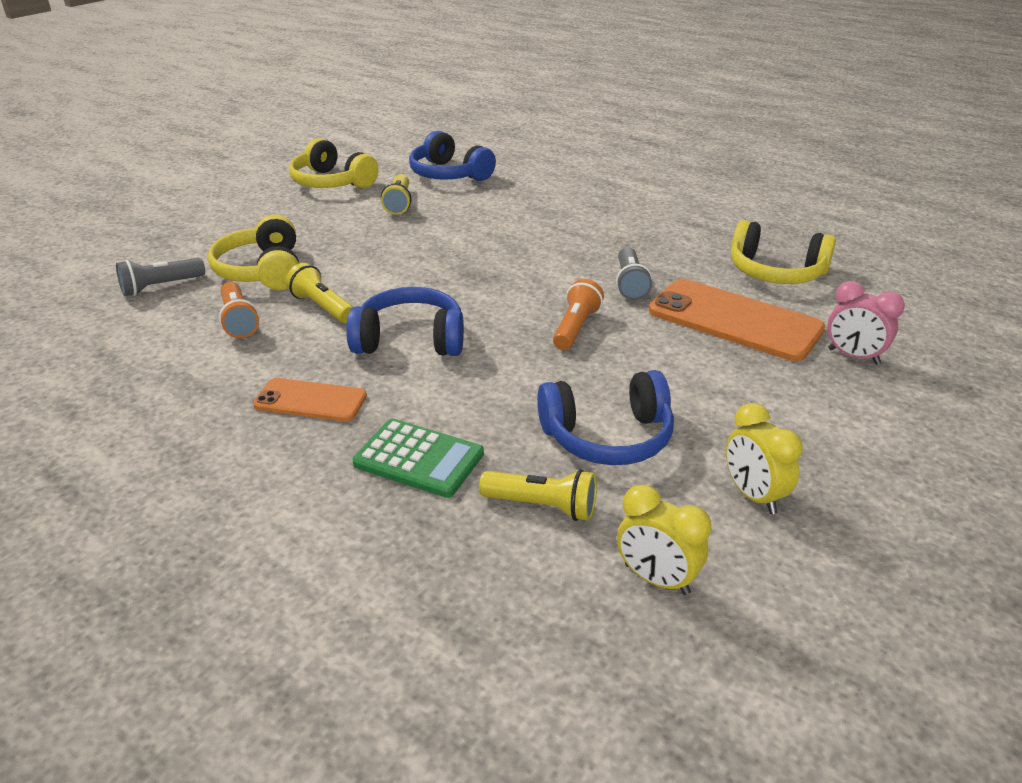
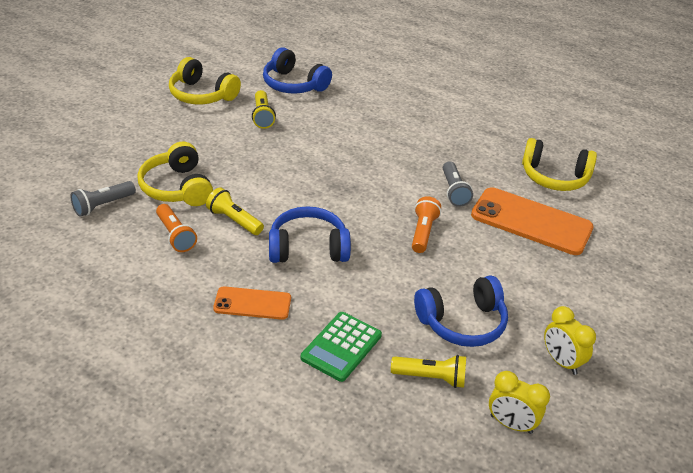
camera: 10 degrees left, 5 degrees up
green calculator [353,419,484,498] -> green calculator turned 105 degrees clockwise [301,312,382,382]
pink clock [827,281,905,365] -> none

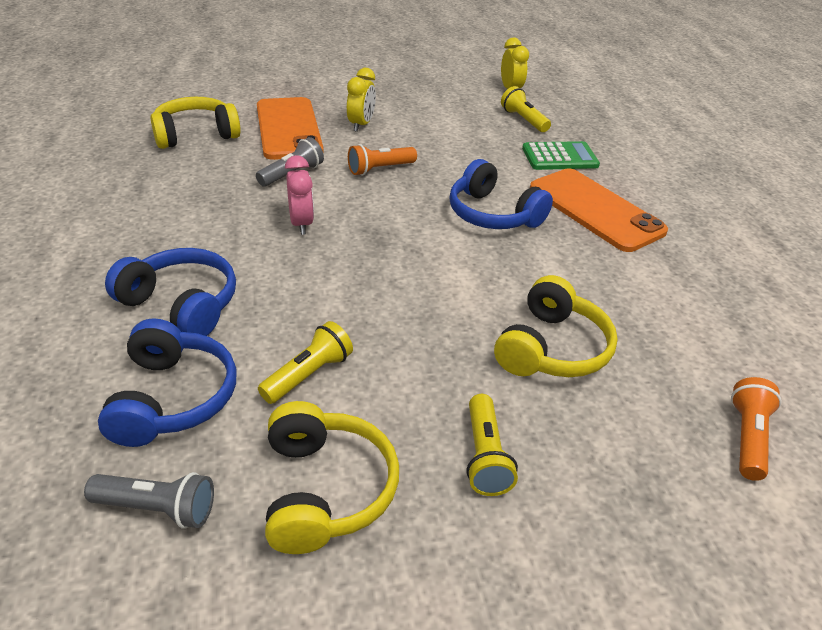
camera: 130 degrees left, 0 degrees up
grey flashlight [71,181,136,217] -> grey flashlight moved to [84,472,214,529]
orange flashlight [156,204,197,252] -> orange flashlight moved to [731,377,781,481]
yellow flashlight [206,187,264,235] -> yellow flashlight moved to [466,394,518,496]
orange phone [213,286,291,320] -> orange phone [530,168,668,252], size x1.77
blue headphones [414,275,508,347] -> blue headphones moved to [105,248,236,336]
yellow headphones [522,138,597,191] -> yellow headphones turned 90 degrees counterclockwise [150,97,241,149]
yellow clock [544,306,596,375] -> yellow clock moved to [347,68,376,132]
none -> pink clock [285,155,314,235]

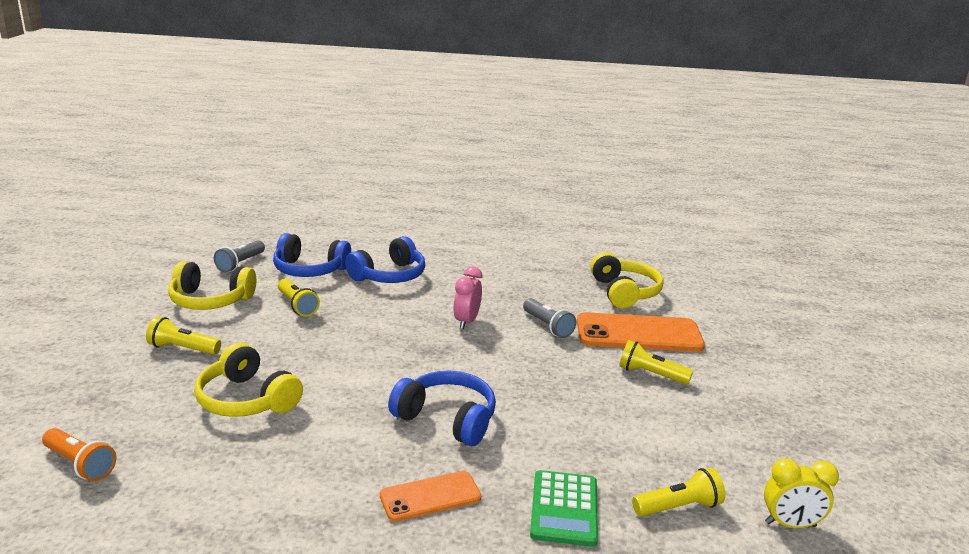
camera: 105 degrees right, 15 degrees down
pink clock [285,155,314,235] -> pink clock turned 105 degrees clockwise [453,267,482,329]
yellow clock [347,68,376,132] -> yellow flashlight [619,340,693,385]
orange flashlight [348,144,417,176] -> none
blue headphones [449,159,553,229] -> blue headphones turned 60 degrees clockwise [388,371,496,446]
orange phone [530,168,668,252] -> orange phone [380,471,481,522], size x0.57

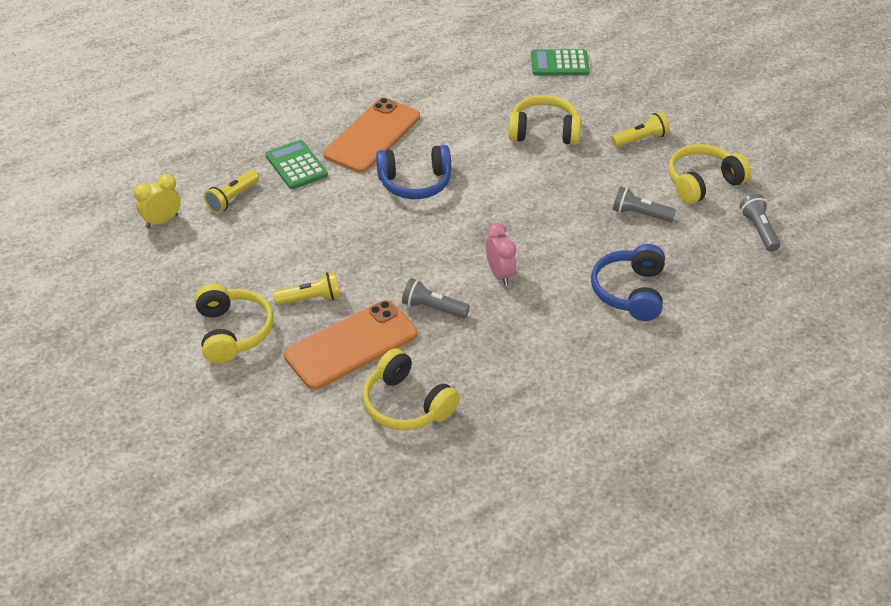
camera: 145 degrees right, 20 degrees up
orange flashlight [42,428,117,481] -> green calculator [531,49,590,75]
blue headphones [273,233,351,277] -> none
yellow flashlight [278,279,320,317] -> grey flashlight [613,186,676,222]
orange phone [380,471,481,522] -> orange phone [323,98,420,173], size x1.77
none -> yellow headphones [195,284,273,364]

